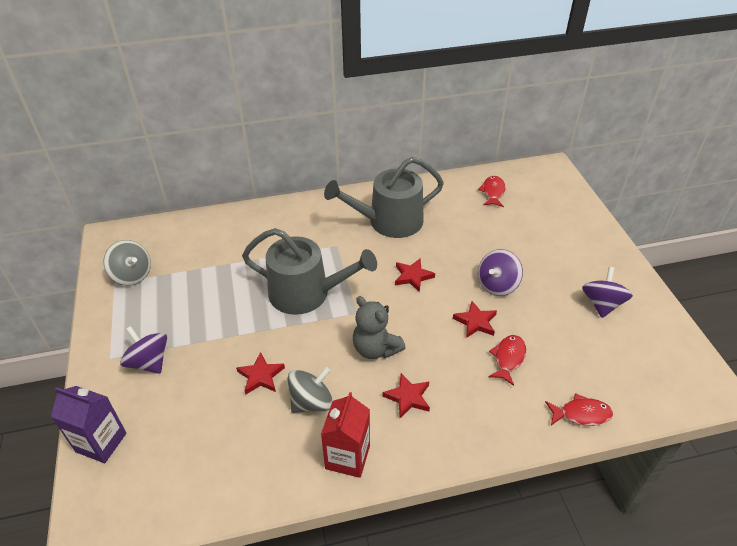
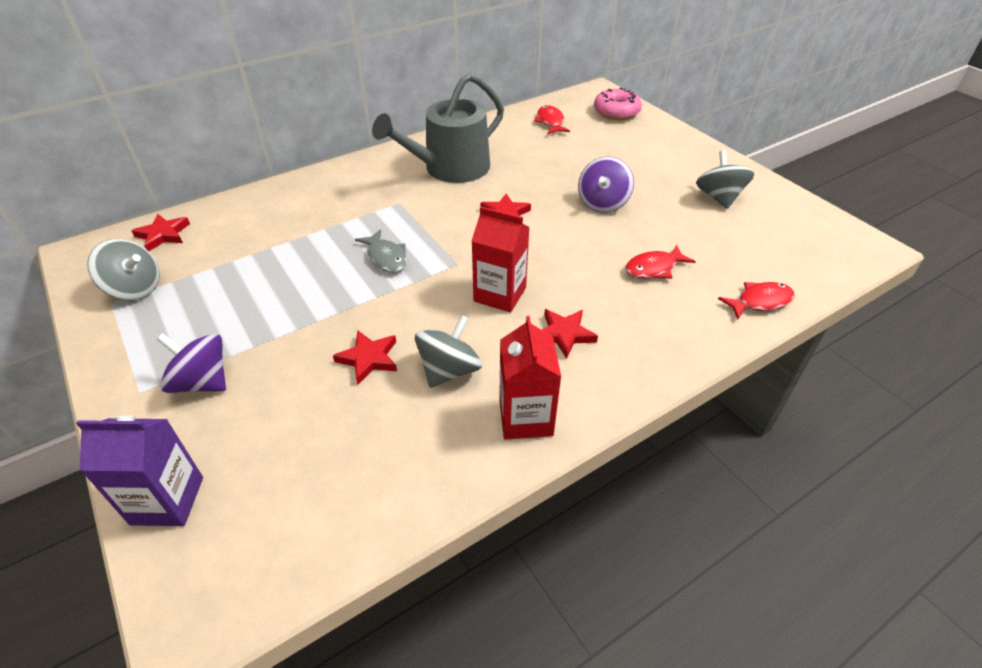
camera: 20 degrees left, 0 degrees up
grey watering can [242,228,377,315] -> grey fish [355,229,407,272]
grey teddy bear [353,296,406,359] -> red carton [472,207,530,313]
red star [453,301,497,338] -> red star moved to [131,214,190,251]
red fish [488,335,526,386] -> red fish turned 120 degrees counterclockwise [625,245,696,278]
purple spinning top [582,267,633,318] -> grey spinning top [696,150,754,209]
none -> pink donut [594,88,642,120]

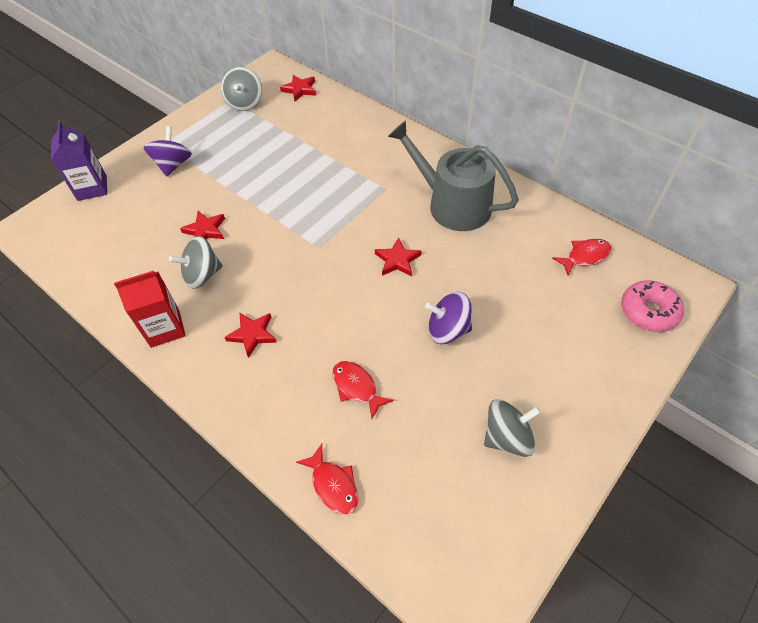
camera: 75 degrees right, 10 degrees up
grey fish [355,229,407,272] -> none
grey spinning top [415,315,482,388] -> grey spinning top turned 135 degrees clockwise [169,236,223,289]
red carton [472,207,530,313] -> none

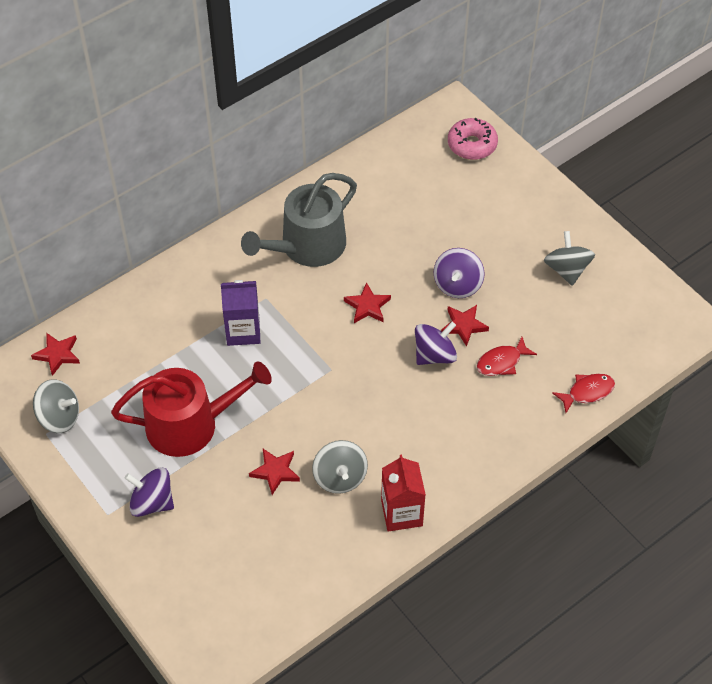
camera: 80 degrees left, 0 degrees up
purple carton [51,121,107,201] -> purple carton moved to [221,280,261,346]
red star [224,312,277,358] -> red star moved to [441,305,489,347]
red fish [552,239,611,275] -> none
none -> red watering can [111,362,272,457]
none -> purple spinning top [415,322,457,365]

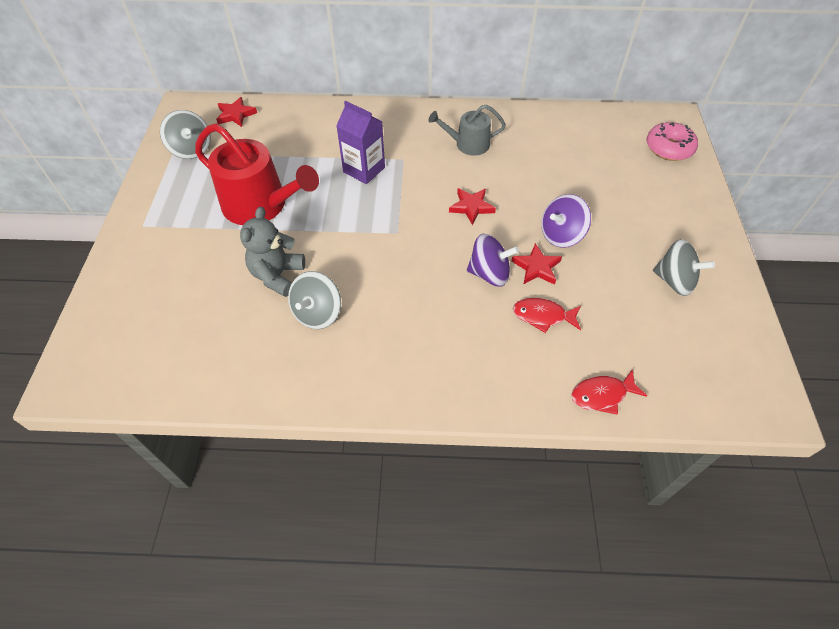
camera: 40 degrees right, 0 degrees up
purple spinning top [125,468,174,517] -> none
grey watering can [241,173,357,267] -> grey watering can [429,105,506,156], size x0.57
red star [249,449,300,495] -> grey teddy bear [240,207,305,297]
red carton [381,454,426,532] -> none
grey spinning top [544,231,595,286] -> grey spinning top turned 90 degrees clockwise [653,239,715,296]
red fish [552,374,615,413] -> red fish turned 150 degrees clockwise [571,369,647,415]

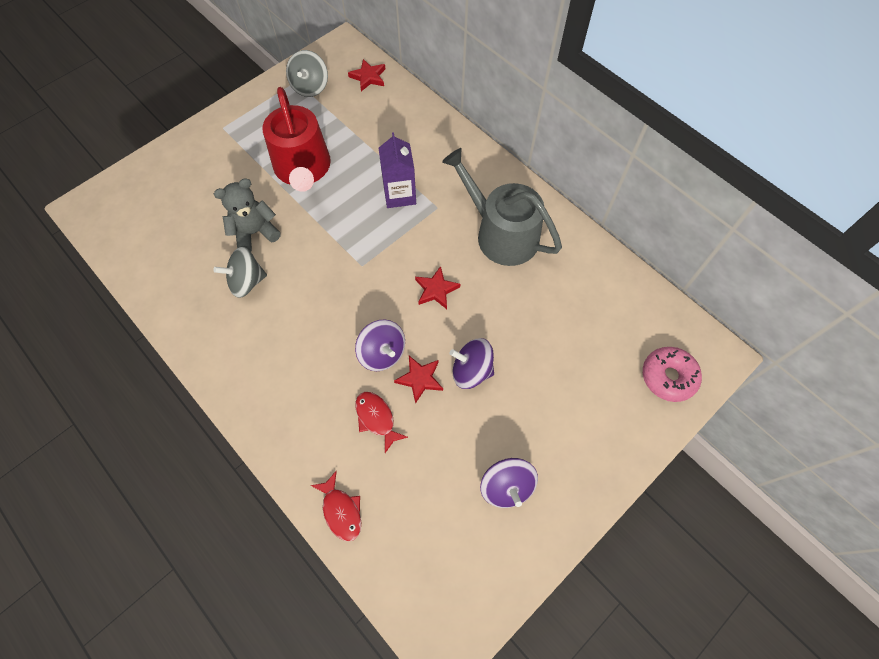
camera: 45 degrees right, 10 degrees up
grey watering can [429,105,506,156] -> grey watering can [442,148,562,266], size x1.77
red fish [571,369,647,415] -> red fish turned 150 degrees counterclockwise [310,471,361,541]
grey spinning top [653,239,715,296] -> purple spinning top [480,458,538,508]

